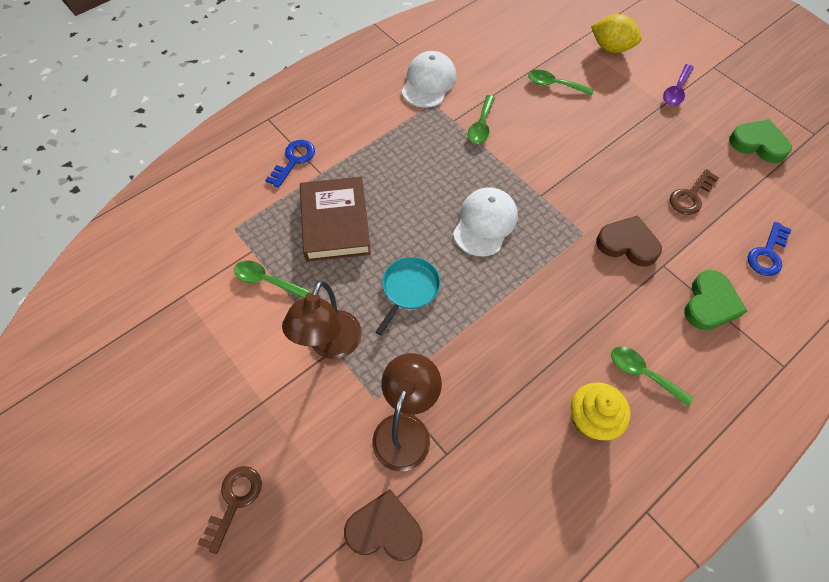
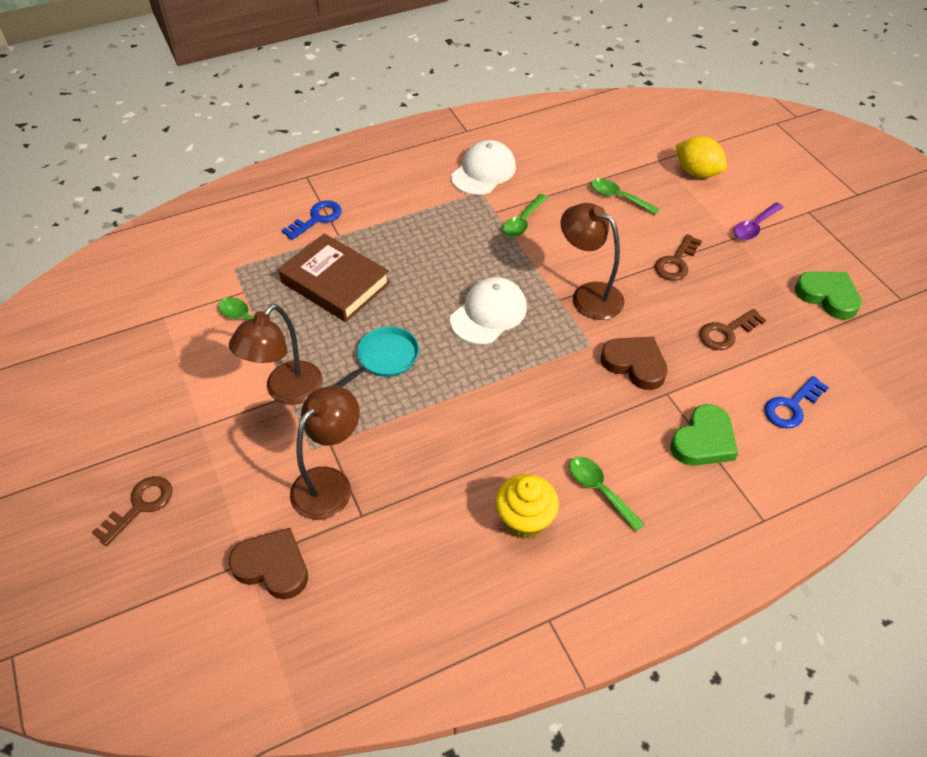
camera: 15 degrees right, 10 degrees down
brown book [300,176,371,262] -> brown book turned 60 degrees counterclockwise [279,233,390,322]
none -> brown lamp [561,203,625,320]
none -> brown key [655,234,702,280]

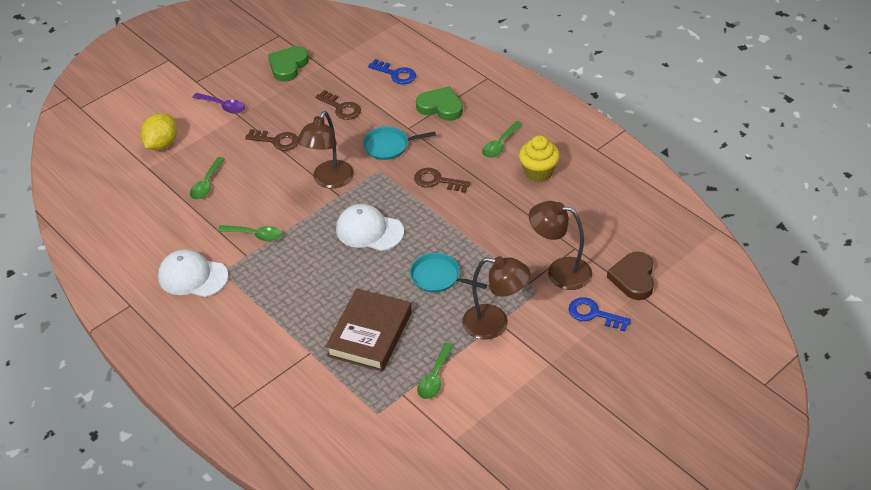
camera: 105 degrees left, 5 degrees down
brown key [91,476,172,546] -> brown key moved to [414,168,470,193]
blue key [281,200,342,240] -> blue key moved to [569,297,631,332]
brown heart [601,337,668,390] -> turquoise pan [363,127,436,160]

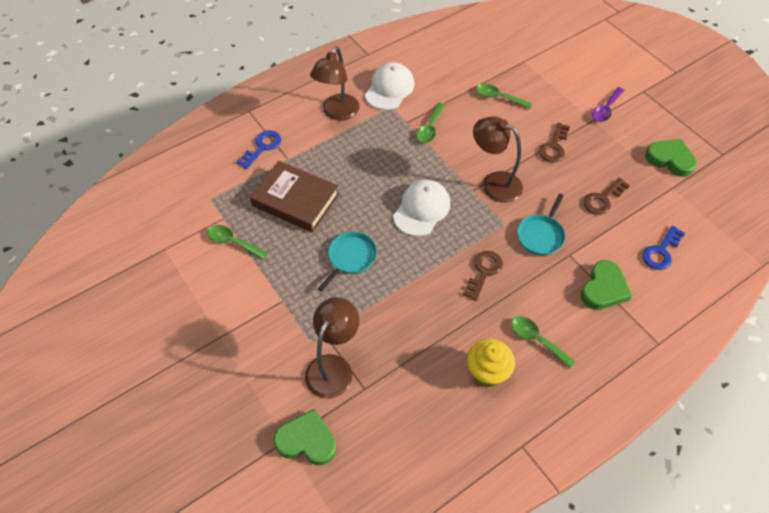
camera: 95 degrees right, 10 degrees up
yellow lemon [140,113,177,150] -> none
turquoise pan [363,127,436,160] -> turquoise pan turned 150 degrees counterclockwise [517,194,566,255]
brown lamp [462,256,530,340] -> brown lamp moved to [310,47,359,120]
blue key [569,297,631,332] -> blue key moved to [237,131,281,169]
brown heart [607,252,654,300] -> green heart [273,409,337,465]

